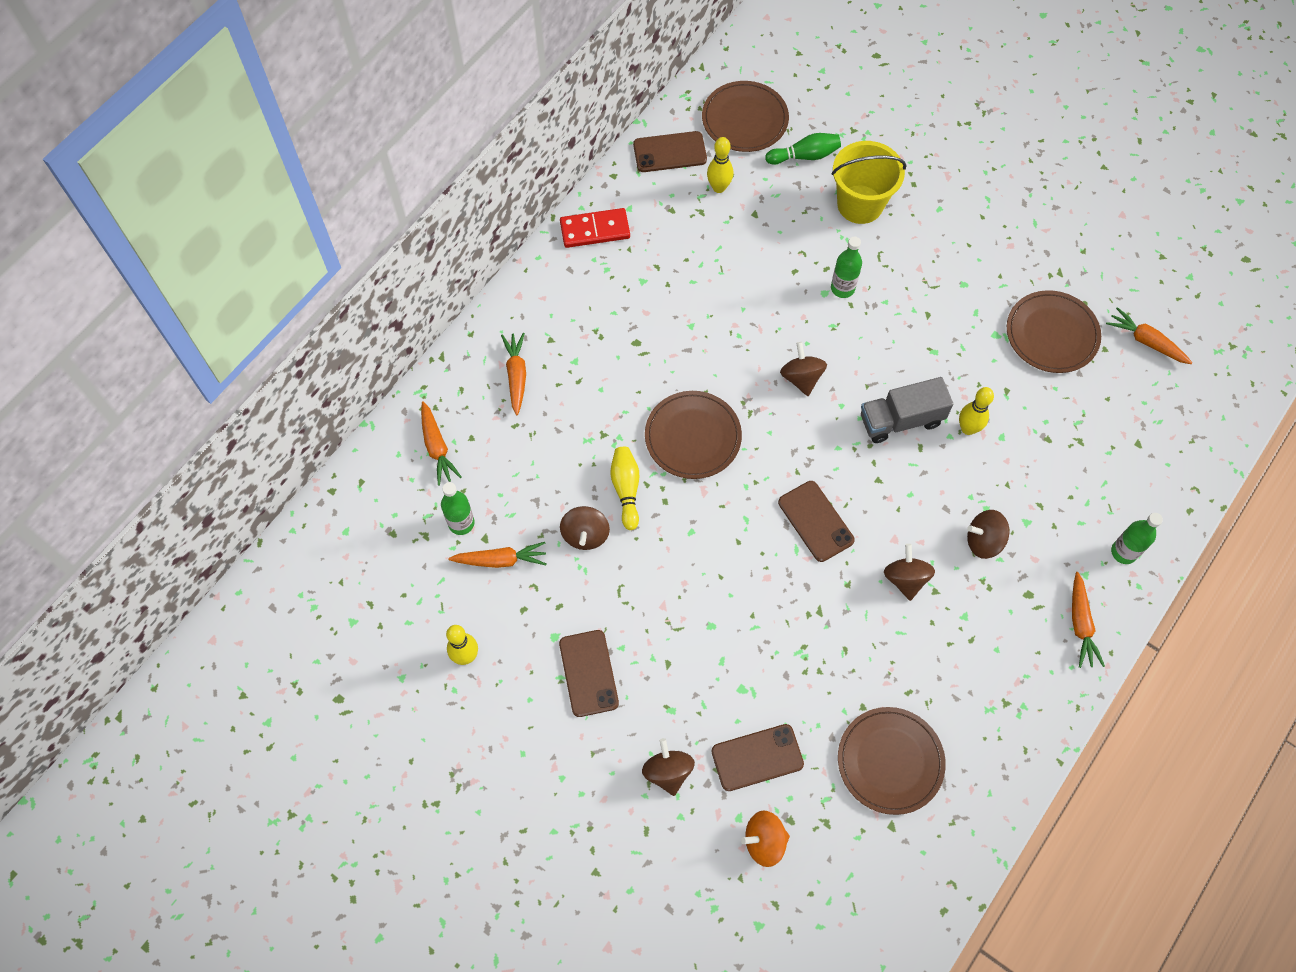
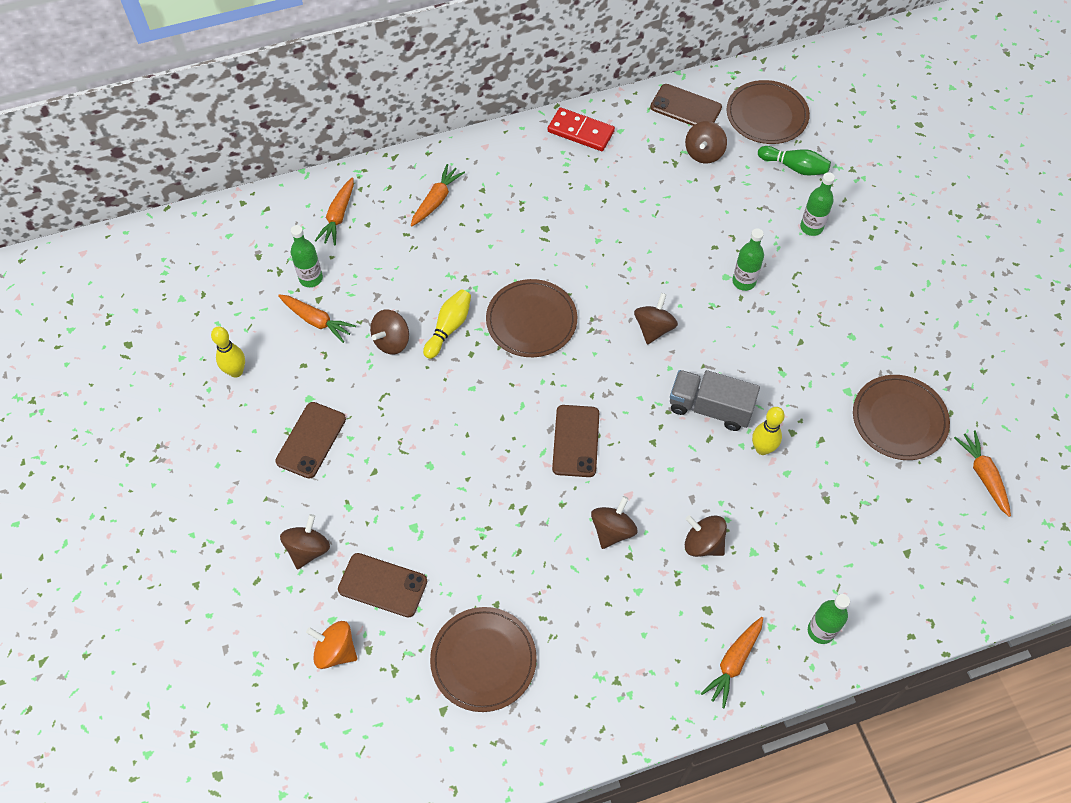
camera: 35 degrees right, 5 degrees down
yellow bowling pin [707,137,733,193] -> brown spinning top [685,121,727,164]
yellow bucket [832,141,906,224] -> green bottle [800,172,835,236]

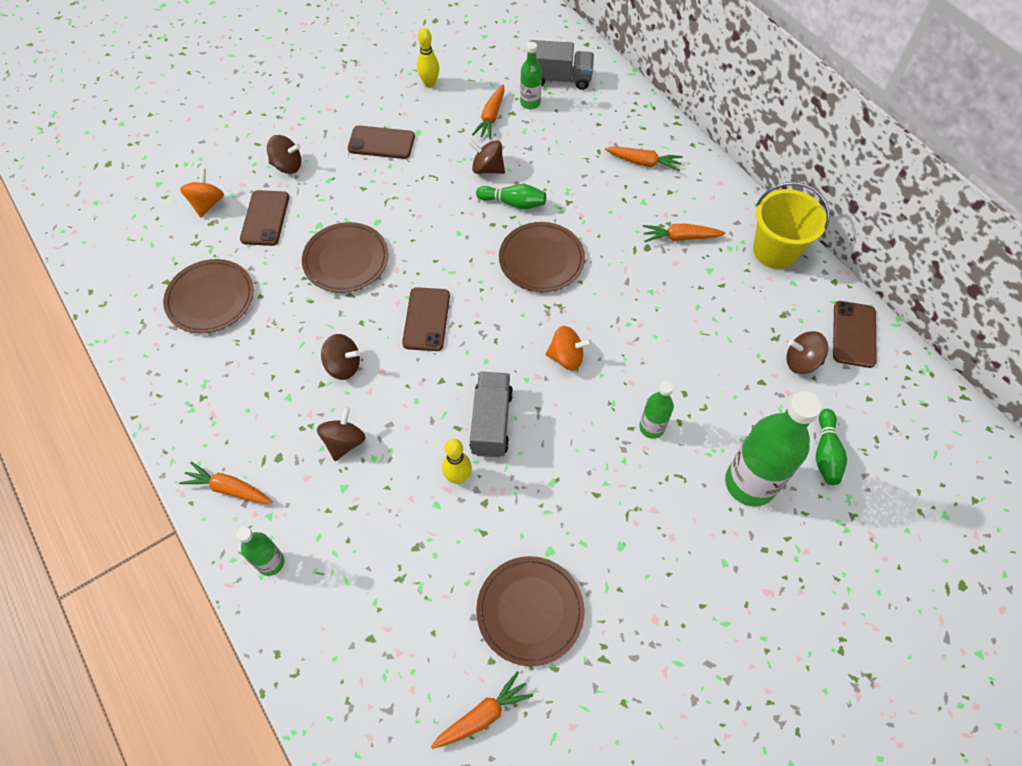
camera: 75 degrees right, 0 degrees up
orange carrot [315,177,354,246] -> orange carrot moved to [643,224,726,242]
yellow bowling pin [423,289,471,359] -> green bowling pin [476,184,546,209]
red domino [548,107,615,151] -> yellow bucket [753,182,830,269]
brown phone [552,405,599,477] -> brown phone turned 75 degrees counterclockwise [402,287,450,351]
brown spinning top [634,293,678,345] -> orange spinning top [546,326,592,371]
brown plate [727,80,810,144] -> brown plate moved to [302,222,389,293]
green bottle [800,172,835,236] -> green bottle [725,391,822,507], size x1.95
none -> grey truck [530,40,594,90]

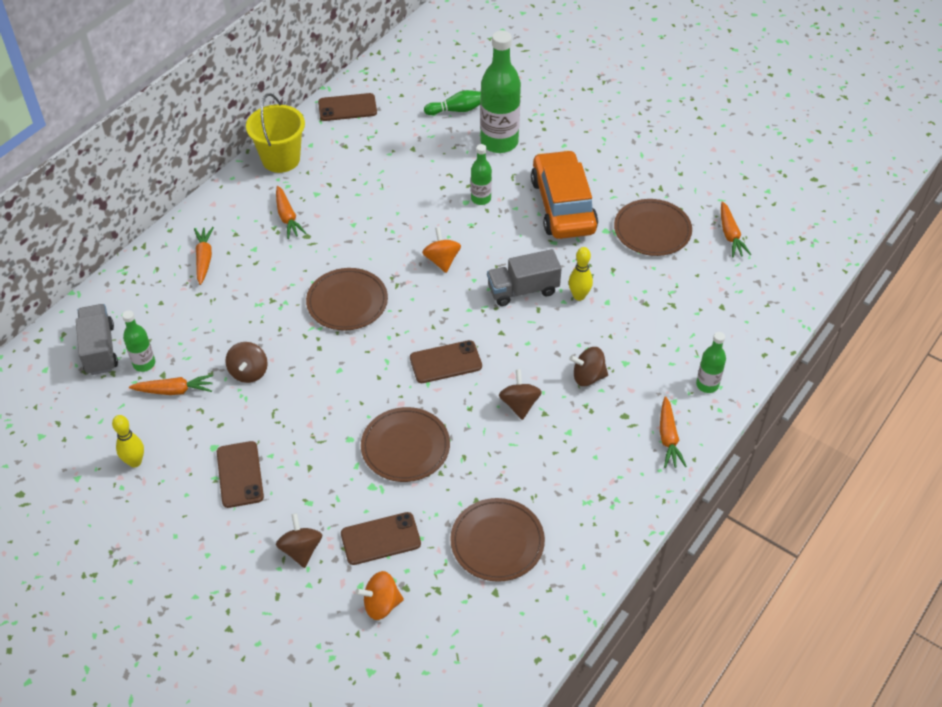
camera: 110 degrees left, 10 degrees down
orange carrot [431,671,533,749] -> orange carrot turned 135 degrees counterclockwise [721,201,752,257]
green bowling pin [476,184,546,209] -> none
brown spinning top [786,331,828,374] -> none
none -> orange car [531,150,598,239]

